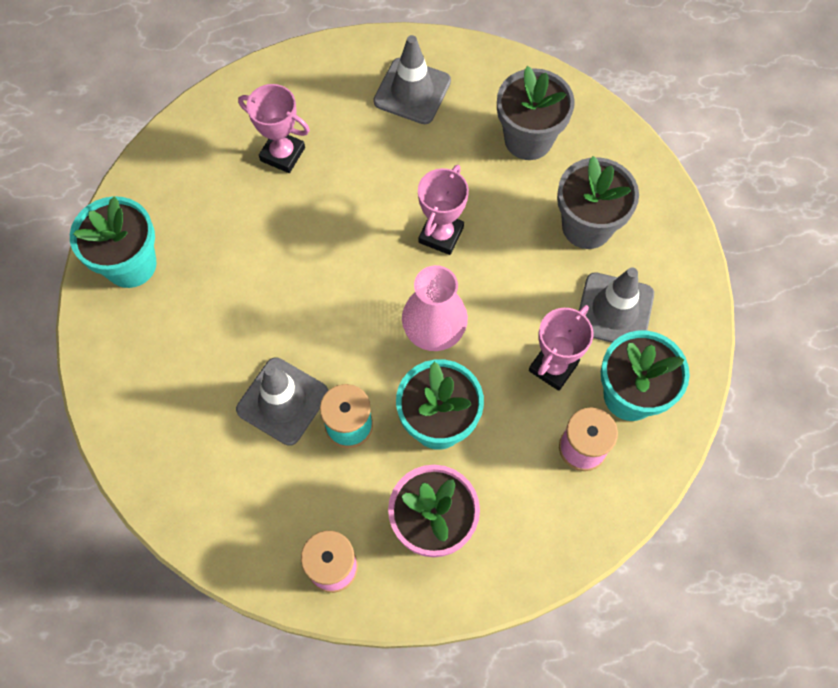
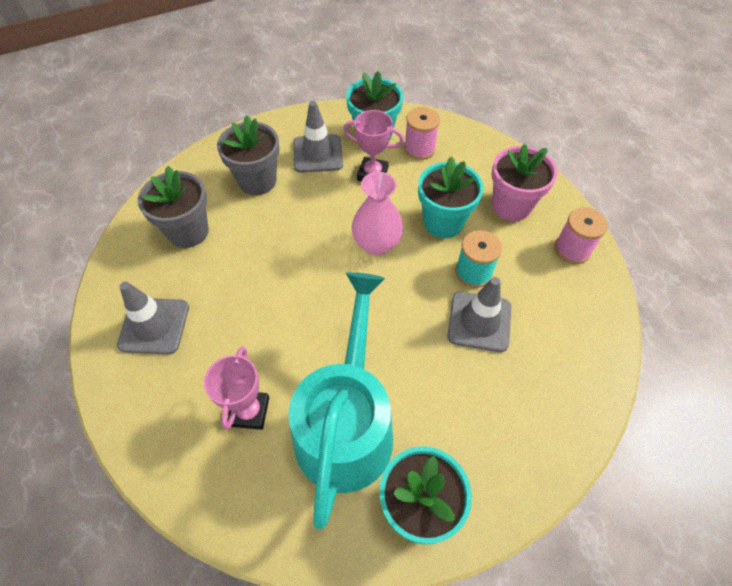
camera: 110 degrees left, 10 degrees down
pink trophy [418,165,469,255] -> none
none -> turquoise watering can [288,272,393,530]

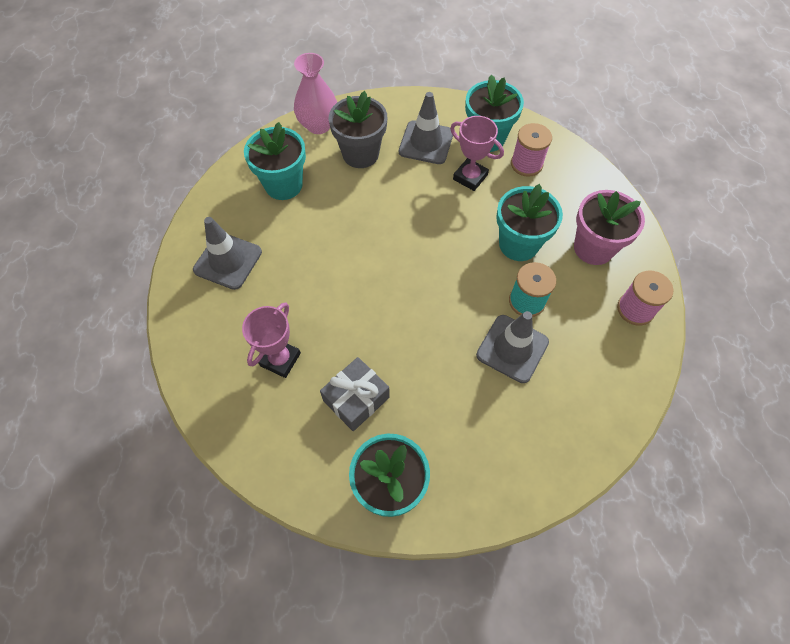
camera: 20 degrees right, 5 degrees up
grey flower pot [138,166,209,248] -> turquoise flower pot [244,122,306,200]
turquoise watering can [288,272,393,530] -> grey gift [320,357,390,431]
pink vase [352,172,403,255] -> pink vase moved to [294,53,337,134]

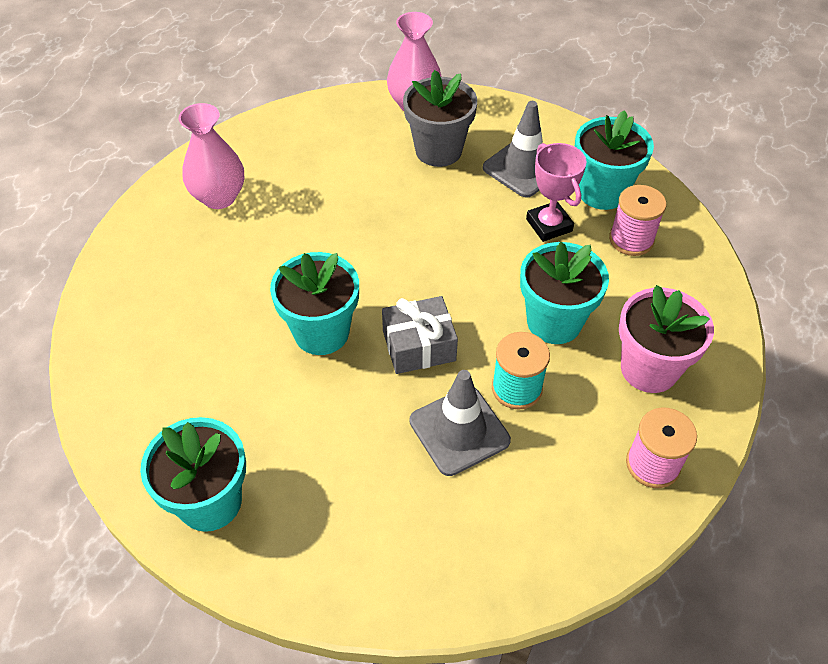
camera: 30 degrees right, 10 degrees down
grey traffic cone [193,217,262,290] -> pink vase [179,103,244,209]
pink trophy [242,302,301,378] -> none
turquoise flower pot [244,122,306,200] -> turquoise flower pot moved to [270,252,359,355]
grey gift [320,357,390,431] -> grey gift moved to [382,296,458,374]

